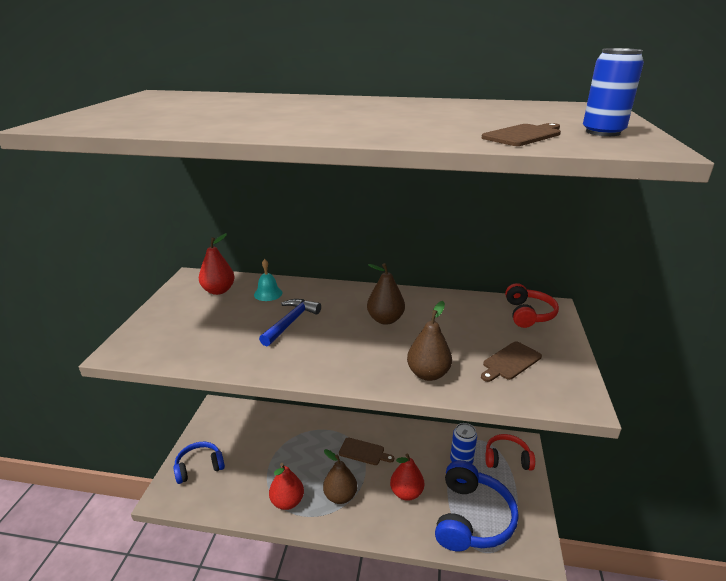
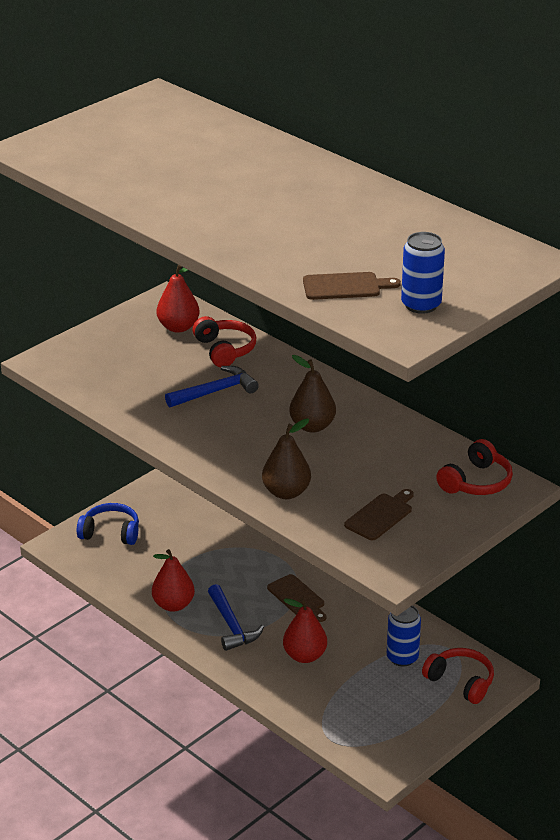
camera: 35 degrees right, 5 degrees up
turquoise bell [254,259,283,301] -> red headphones [193,316,256,367]
brown pear [323,449,357,504] -> blue hammer [208,584,264,651]
blue headphones [435,460,519,551] -> none
brown cutting board [481,341,542,382] -> brown cutting board turned 135 degrees clockwise [344,489,414,540]

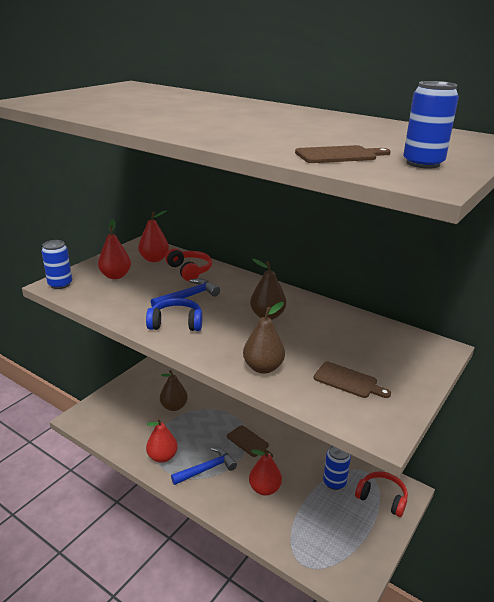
camera: 10 degrees left, 5 degrees down
blue headphones [77,503,139,545] -> blue headphones moved to [146,298,202,331]
blue hammer [208,584,264,651] -> blue hammer turned 90 degrees counterclockwise [171,447,237,485]
brown cutting board [344,489,414,540] -> brown cutting board turned 90 degrees clockwise [314,362,391,398]
red headphones [436,439,513,495] -> none
none -> blue can [42,240,72,289]
none -> red pear [98,220,131,279]
none -> brown pear [160,370,188,411]

